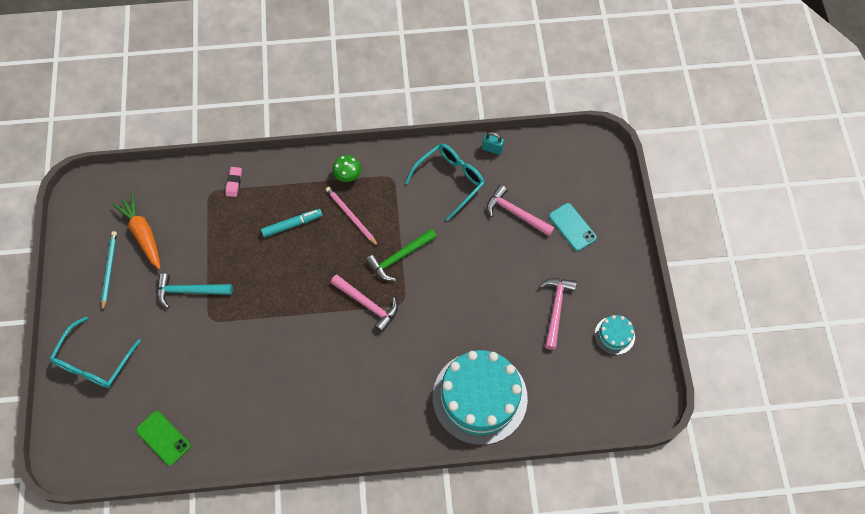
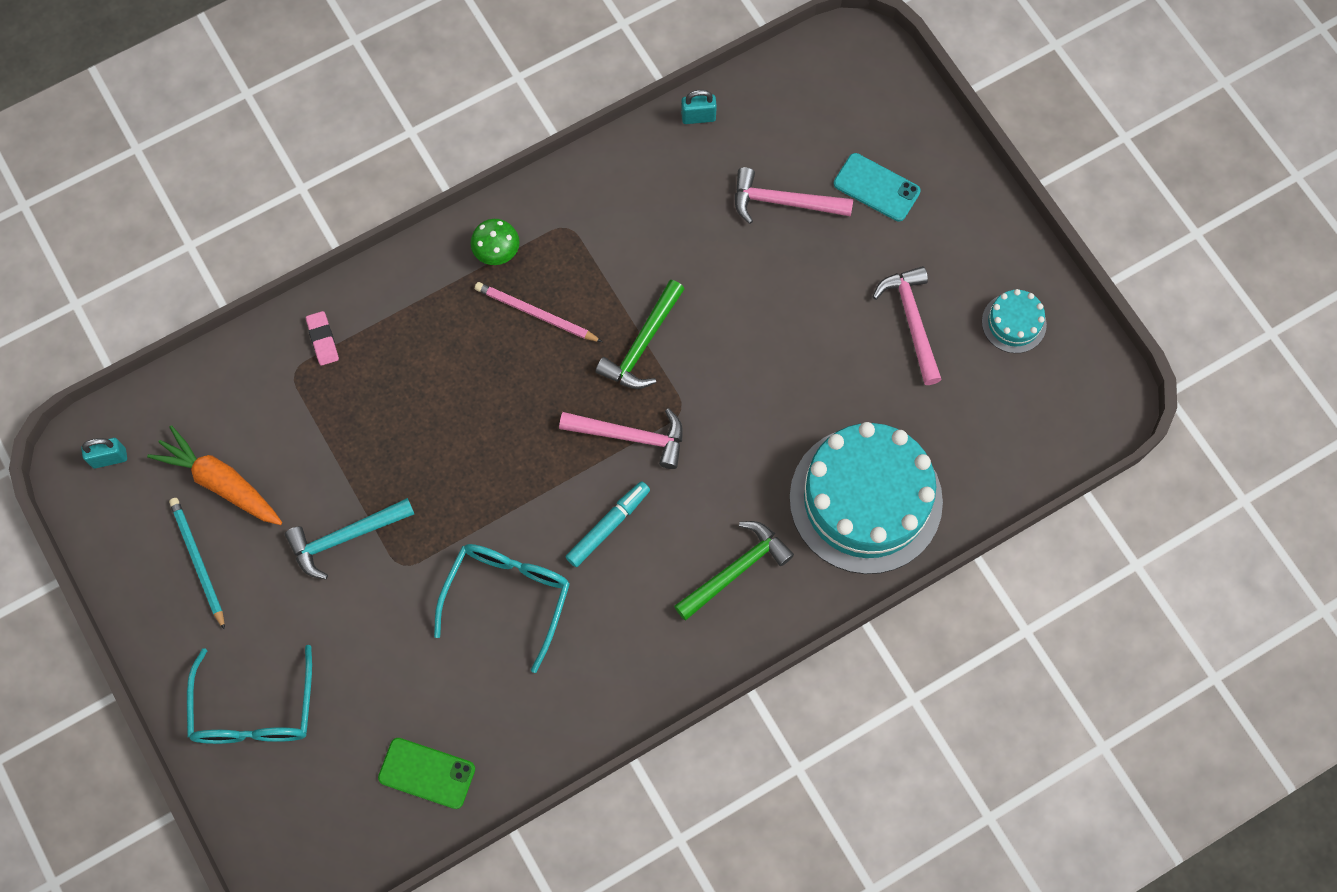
camera: 25 degrees left, 5 degrees up
turquoise marker [261,209,322,237] -> turquoise marker moved to [566,481,650,567]
turquoise glasses [405,143,485,221] -> turquoise glasses moved to [434,544,570,673]
none -> turquoise padlock [81,438,127,468]
none -> green hammer [674,521,794,620]

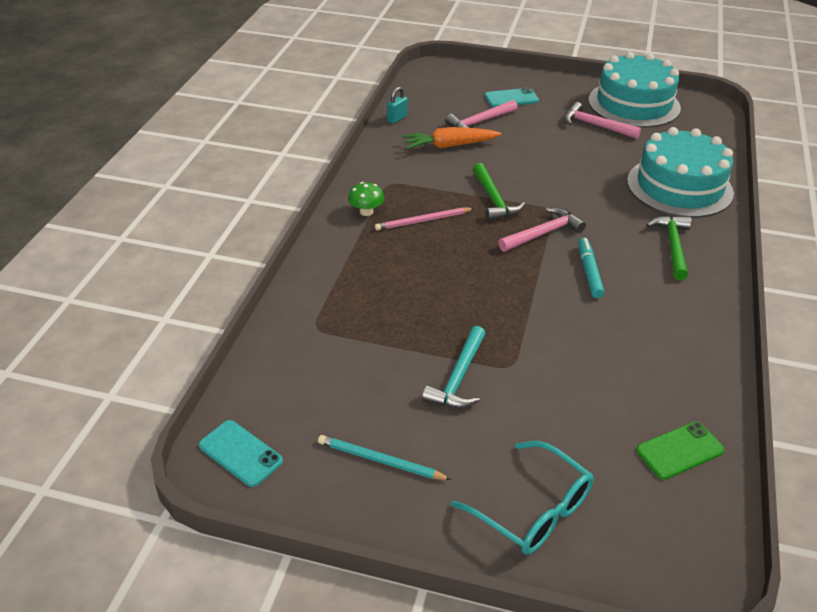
camera: 45 degrees left, 30 degrees down
turquoise padlock [81,438,127,468] -> turquoise phone [199,420,283,487]
orange carrot [147,426,282,525] -> orange carrot moved to [402,127,501,149]
pink eraser [306,311,339,366] -> none
turquoise glasses [434,544,570,673] -> none
turquoise cake [982,289,1047,353] -> turquoise cake [588,52,681,128], size x2.29

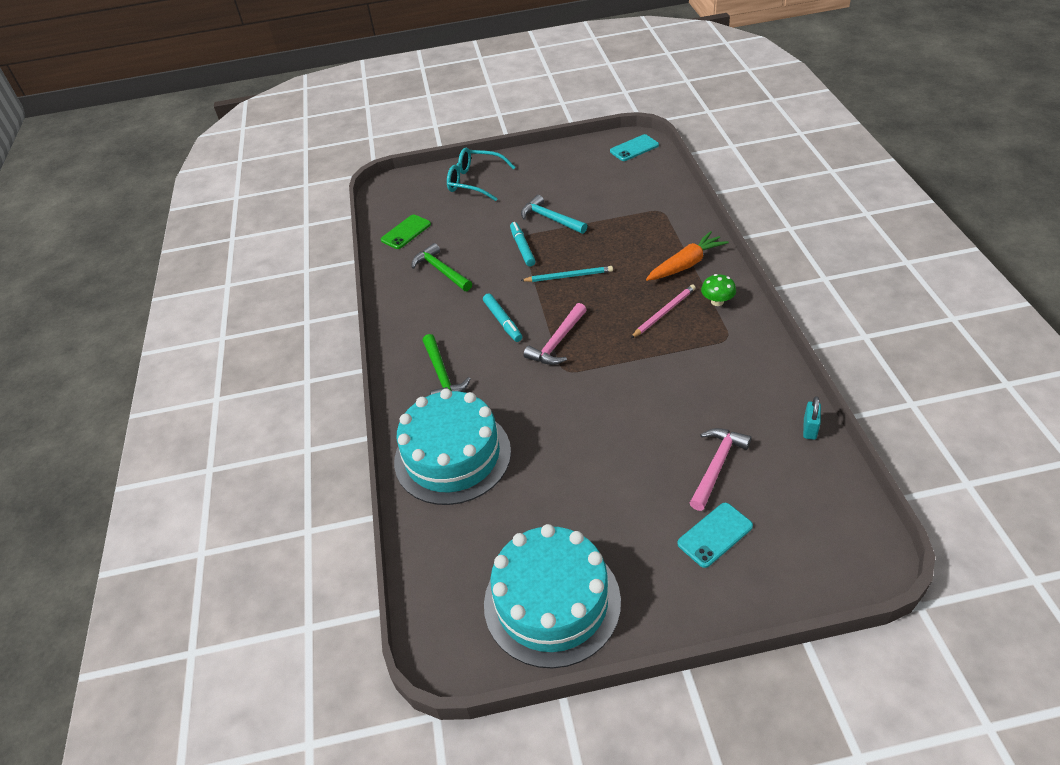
camera: 160 degrees right, 5 degrees up
turquoise phone [199,420,283,487] -> turquoise phone turned 45 degrees counterclockwise [610,134,659,161]
turquoise pencil [318,435,452,480] -> turquoise pencil moved to [520,266,613,282]
orange carrot [402,127,501,149] -> orange carrot moved to [646,231,729,281]
turquoise hammer [422,326,486,409] -> turquoise hammer turned 45 degrees counterclockwise [521,195,587,234]
green hammer [473,163,525,221] -> green hammer moved to [412,243,472,291]
pink hammer [564,102,641,139] -> none
none -> turquoise marker [510,222,535,267]

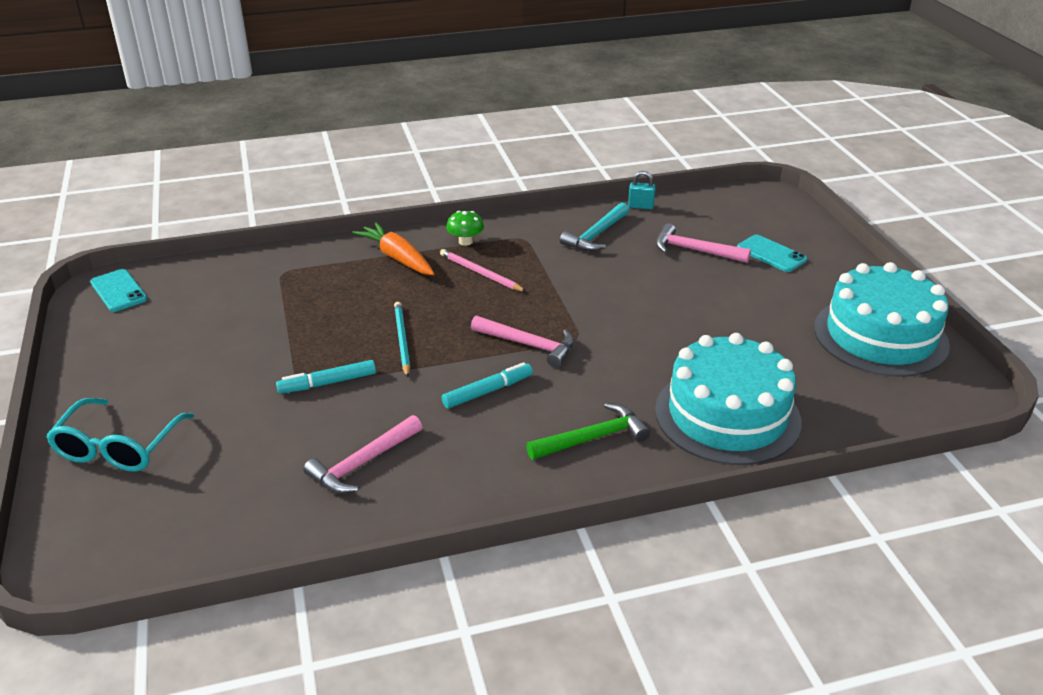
camera: 100 degrees left, 10 degrees down
green phone [381,215,431,249] -> none
green hammer [412,243,472,291] -> pink hammer [303,415,422,494]
turquoise hammer [521,195,587,234] -> turquoise hammer moved to [560,203,629,251]

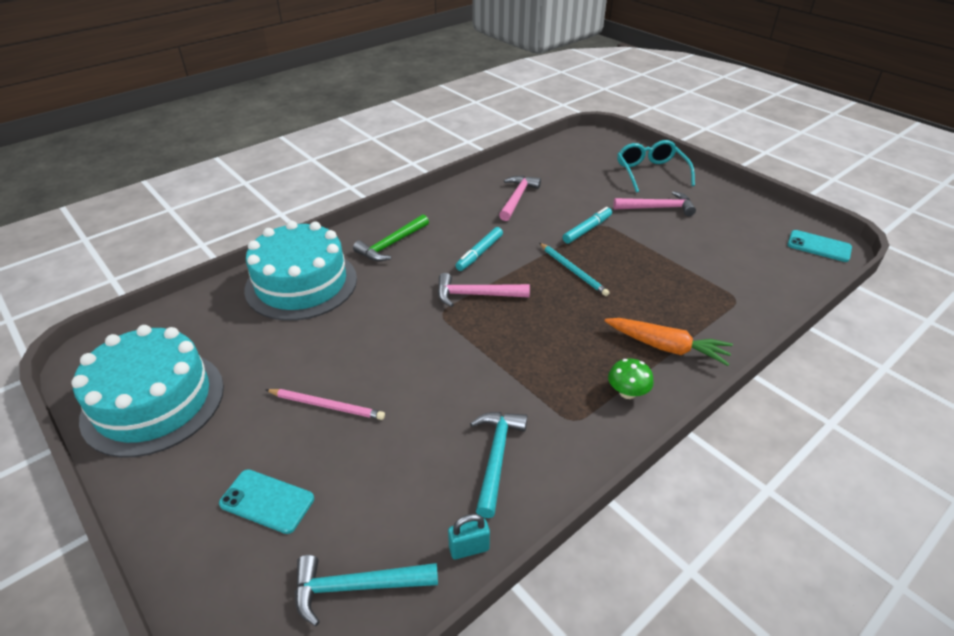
camera: 155 degrees right, 5 degrees up
pink pencil [440,249,527,292] -> pink pencil moved to [266,389,385,420]
pink hammer [656,223,751,263] -> pink hammer moved to [613,191,696,216]
none -> turquoise hammer [295,555,438,626]

